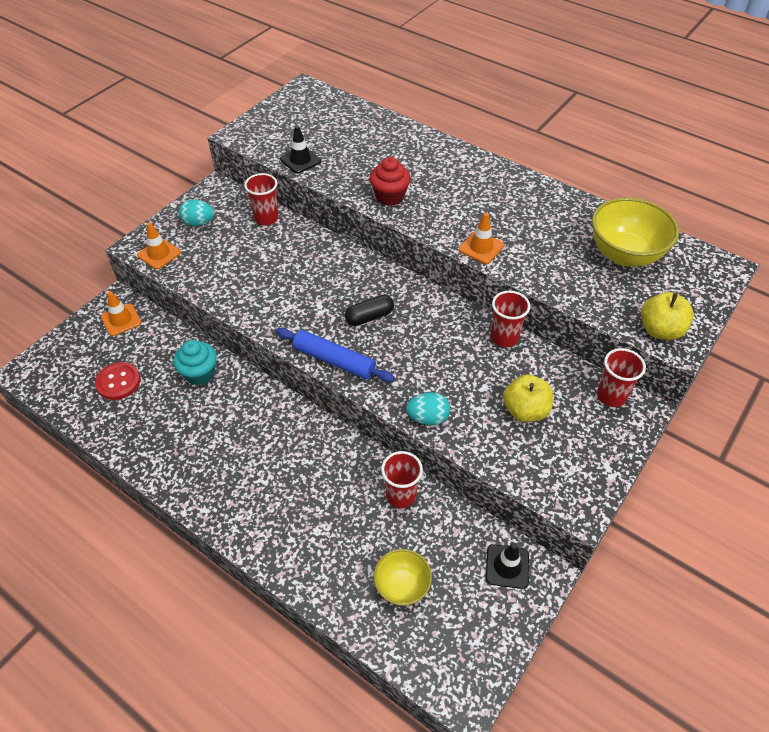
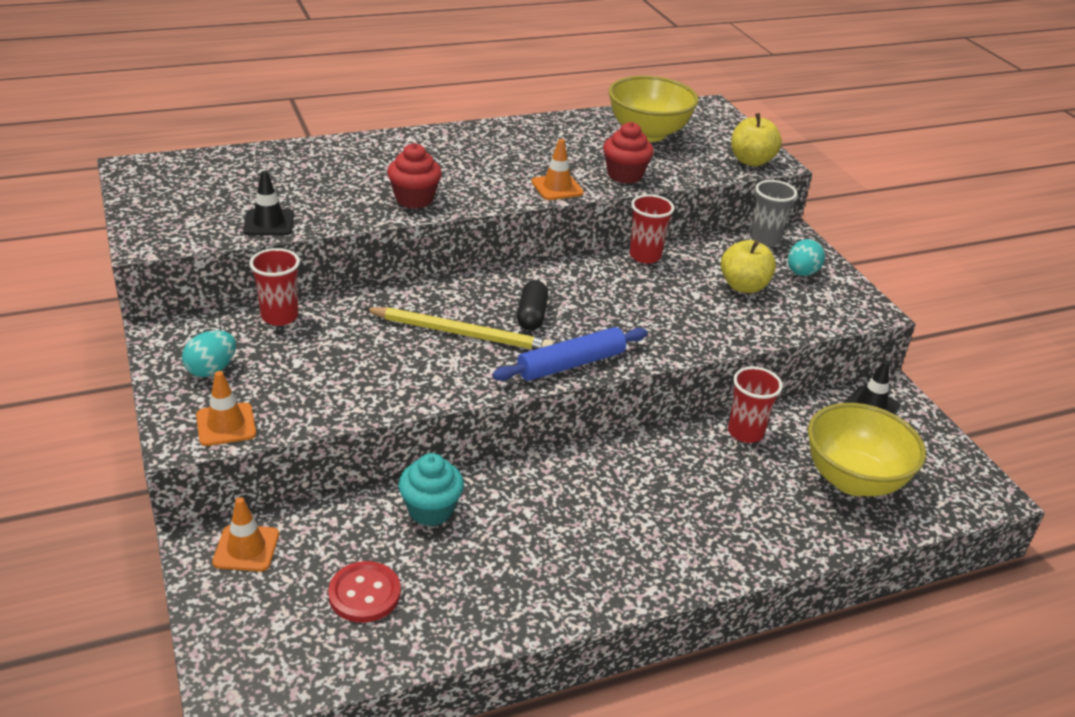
camera: 60 degrees left, 15 degrees down
yellow bowl [374,549,432,606] -> yellow bowl [808,403,926,496], size x1.71
turquoise egg [406,392,450,425] -> turquoise egg moved to [788,239,825,276]
red cup [597,348,646,407] -> grey cup [750,180,797,247]
none -> yellow pencil [363,307,554,350]
none -> red cupcake [603,122,654,184]

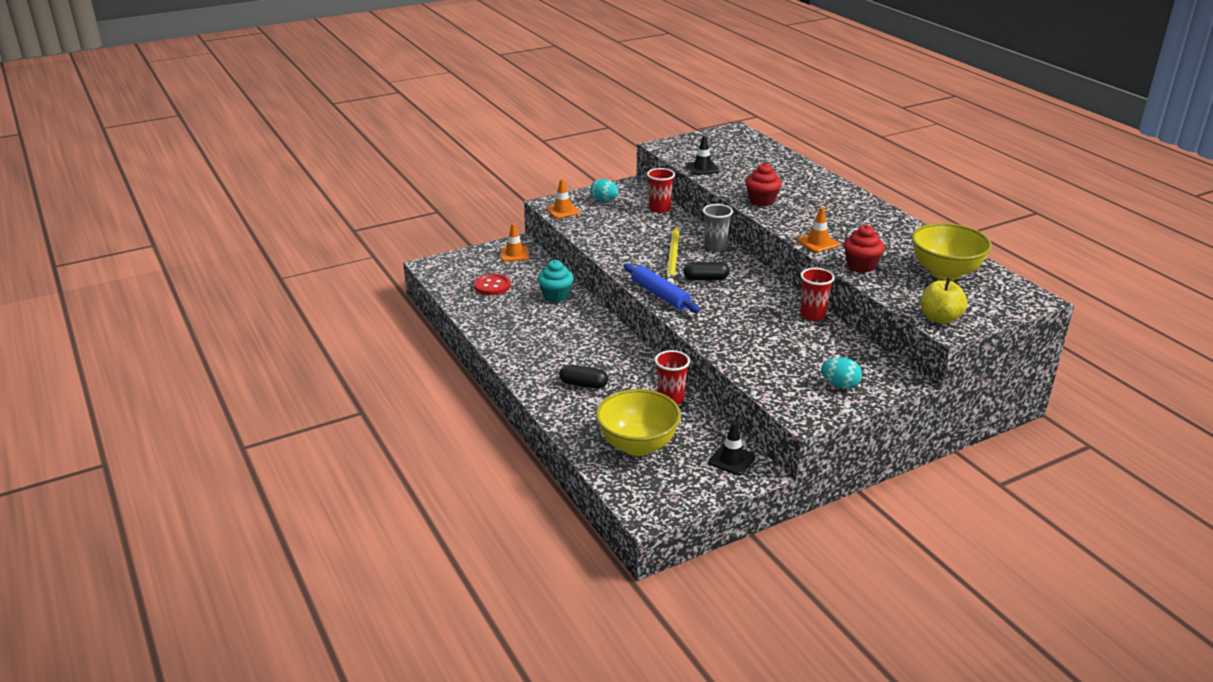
camera: 85 degrees right, 5 degrees down
yellow apple [721,240,776,293] -> none
grey cup [750,180,797,247] -> grey cup moved to [703,204,733,252]
none -> black capsule [559,364,608,389]

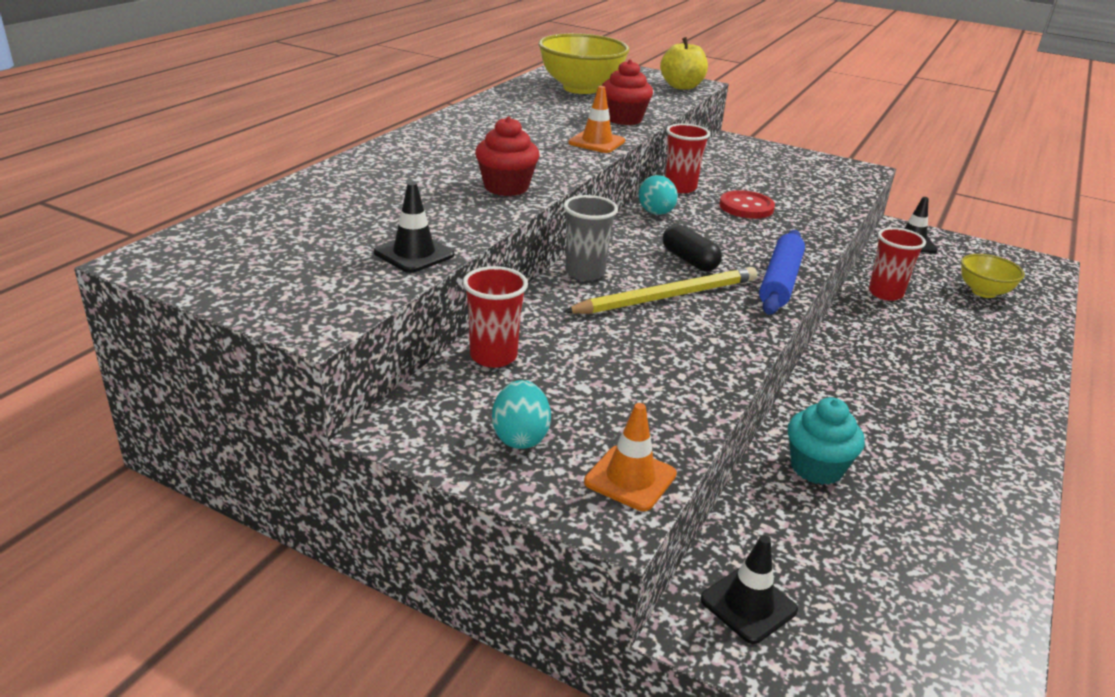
camera: 125 degrees left, 0 degrees up
red button [474,274,511,295] -> red button moved to [719,190,775,219]
orange traffic cone [501,223,529,262] -> black traffic cone [700,535,798,644]
black capsule [559,364,608,389] -> none
yellow bowl [596,389,681,456] -> yellow bowl [961,254,1025,298], size x0.59
turquoise egg [821,357,862,389] -> turquoise egg moved to [638,175,678,215]

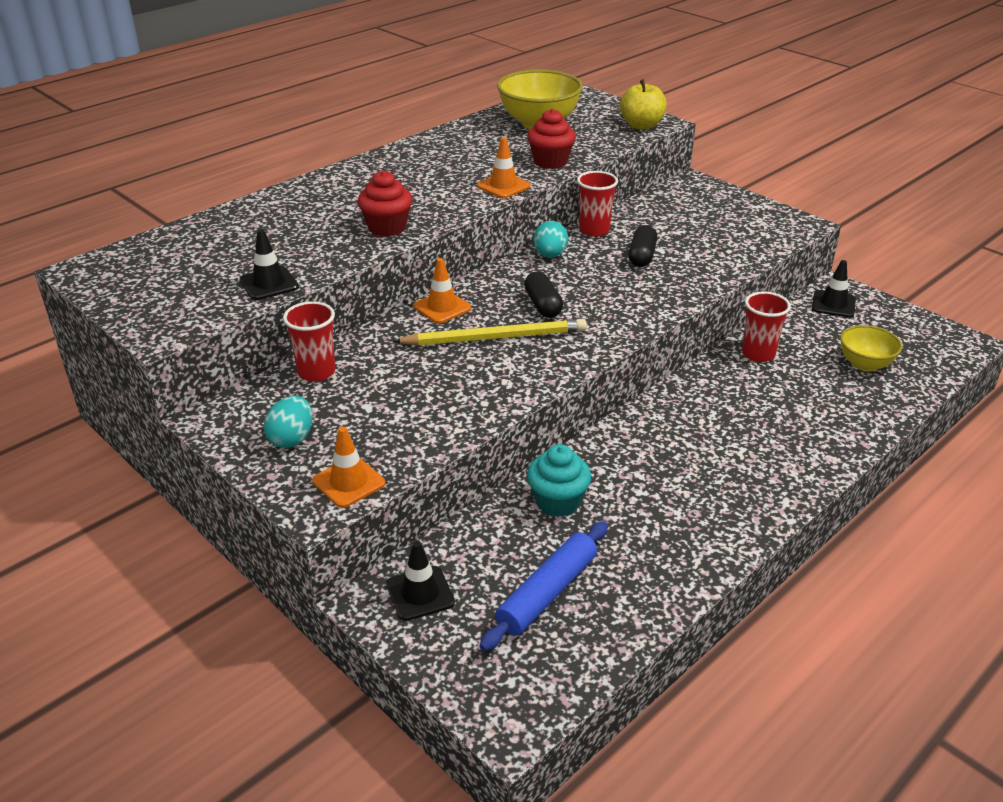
camera: 20 degrees right, 5 degrees up
grey cup [564,195,618,281] -> orange traffic cone [413,258,471,324]
red button [719,190,775,219] -> black capsule [629,225,657,267]
blue rolling pin [759,230,805,315] -> blue rolling pin moved to [480,521,608,651]

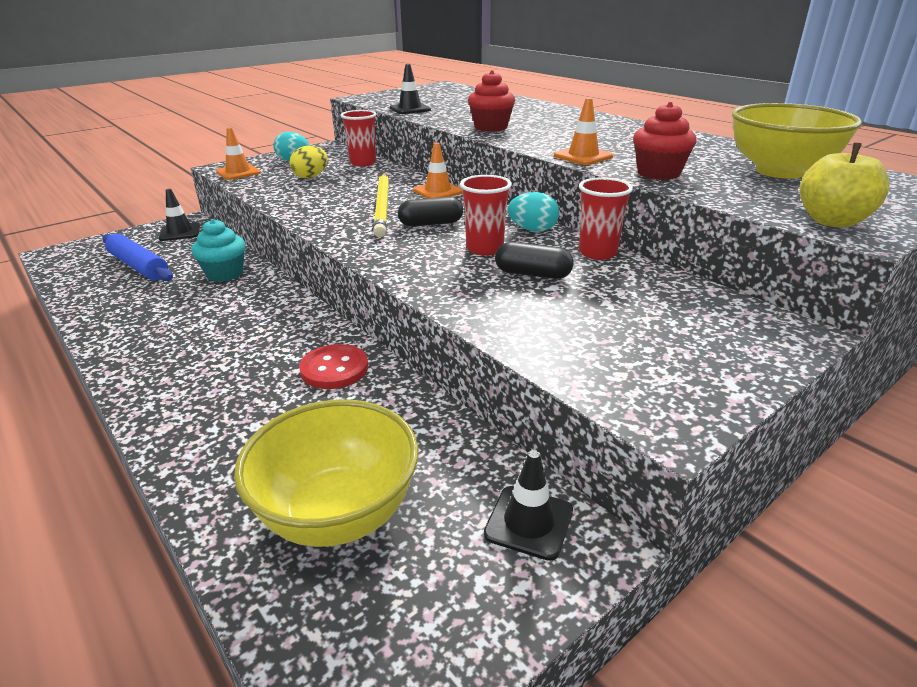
camera: 95 degrees right, 5 degrees down
red cup [742,292,791,362] -> red cup moved to [460,175,512,256]
yellow bowl [840,325,902,372] -> yellow bowl [234,399,419,547], size x1.71
none -> yellow egg [289,146,328,178]
none -> red button [299,344,368,389]

